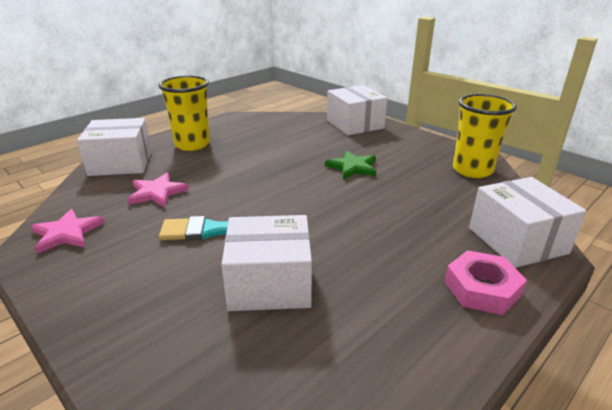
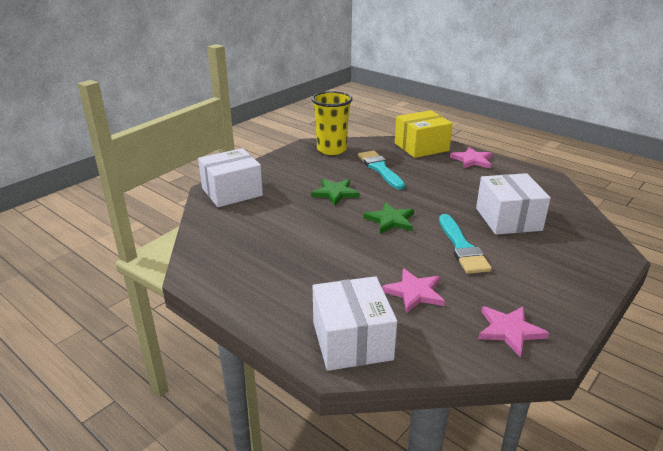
camera: 95 degrees left, 0 degrees up
yellow cup [158,75,210,151] -> none
pink nut [444,250,527,315] -> pink star [450,147,493,169]
white box [469,177,586,268] -> yellow box [395,110,453,158]
none -> turquoise brush [358,151,405,190]
none -> green star [364,202,414,234]

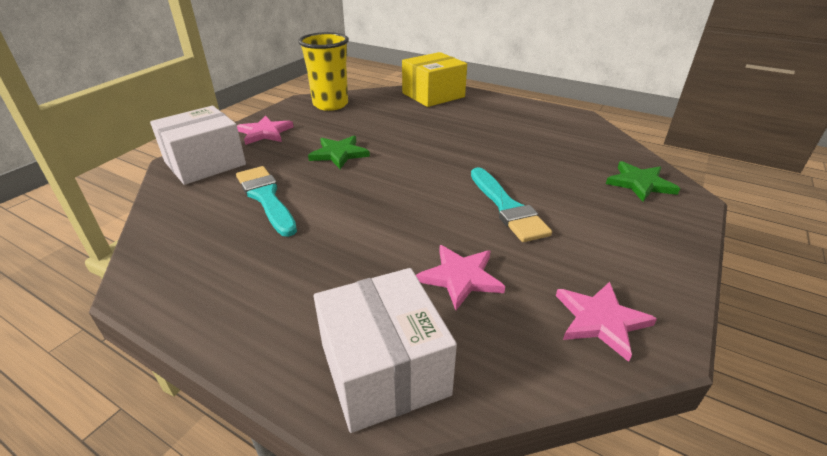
camera: 10 degrees left, 5 degrees up
turquoise brush [358,151,405,190] -> turquoise brush moved to [236,166,297,237]
green star [364,202,414,234] -> green star moved to [606,161,680,202]
pink star [450,147,493,169] -> pink star moved to [237,115,293,145]
white box [476,173,551,235] -> none

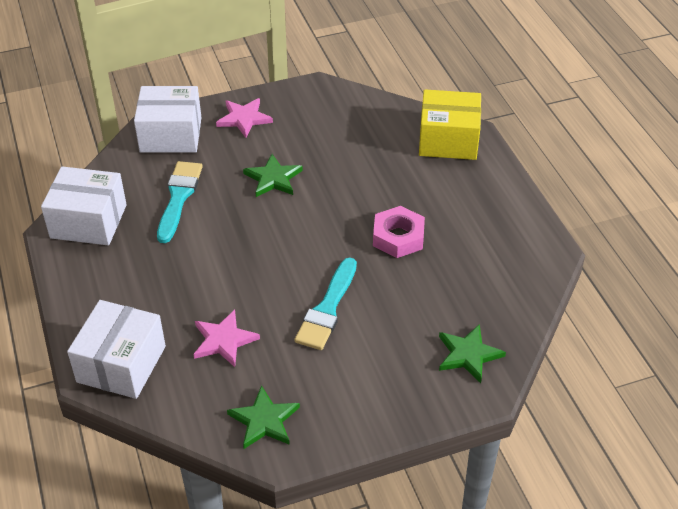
camera: 40 degrees right, 10 degrees up
yellow cup [298,32,349,111] -> none
pink star [556,282,657,362] -> green star [227,385,300,449]
none -> white box [41,166,127,245]
none -> pink nut [373,206,425,258]

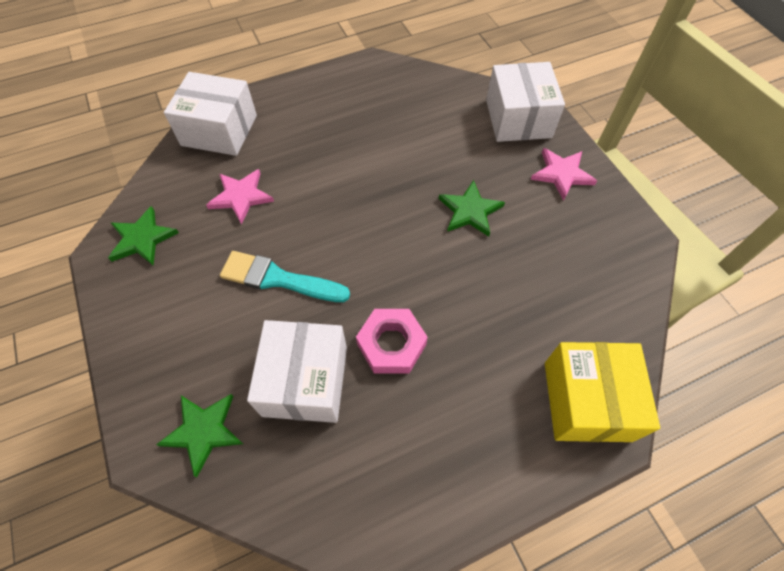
camera: 85 degrees right, 15 degrees up
white box [41,166,127,245] -> white box moved to [247,320,347,423]
turquoise brush [157,161,203,243] -> none

